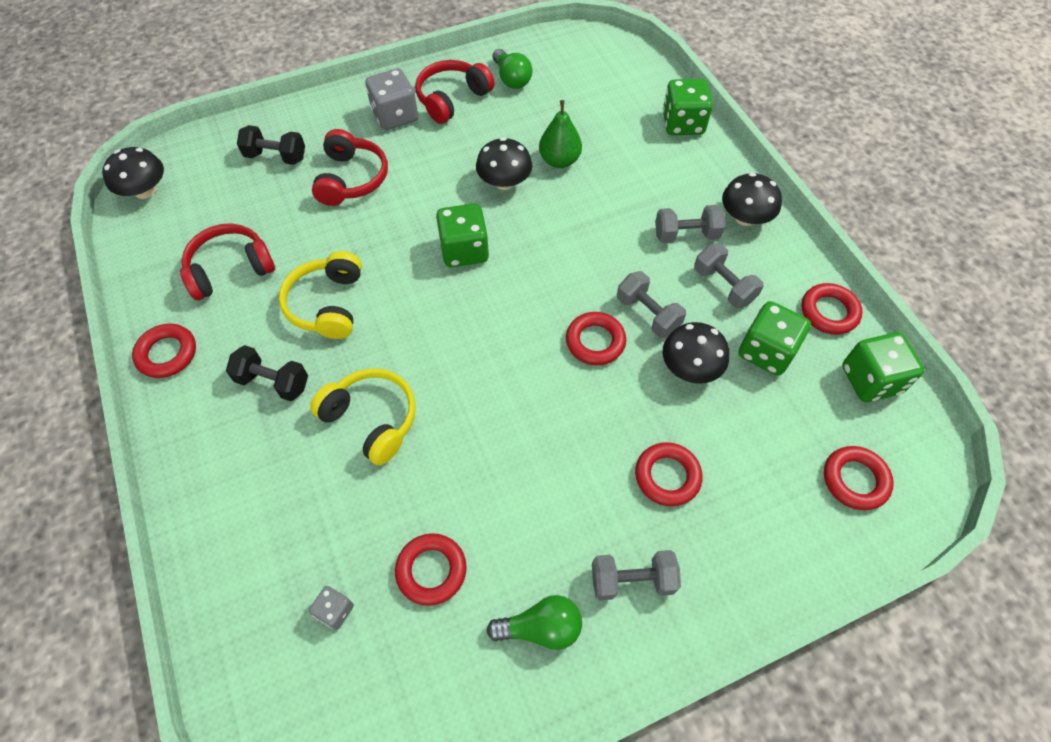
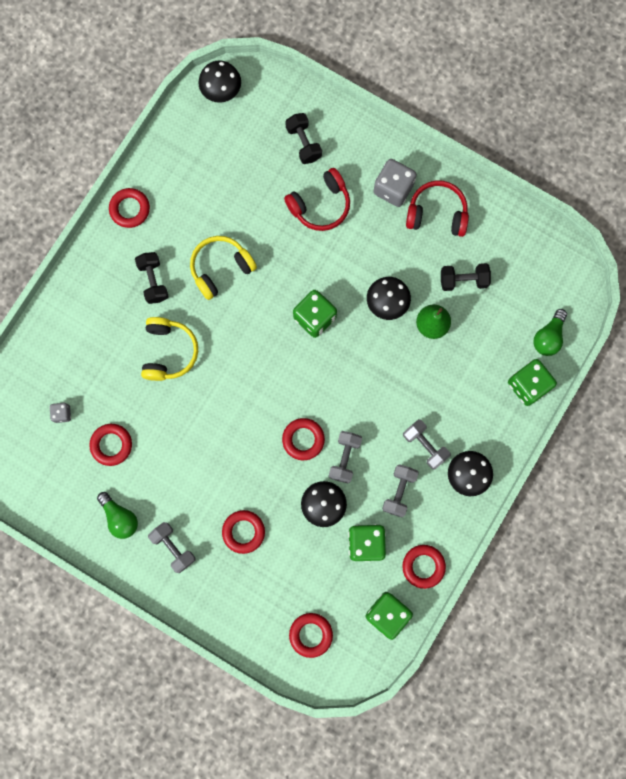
camera: 55 degrees right, 20 degrees up
red headphones [180,223,275,300] -> none
green light bulb [492,49,532,89] -> green light bulb moved to [533,309,567,356]
none -> black dumbbell [441,263,491,291]

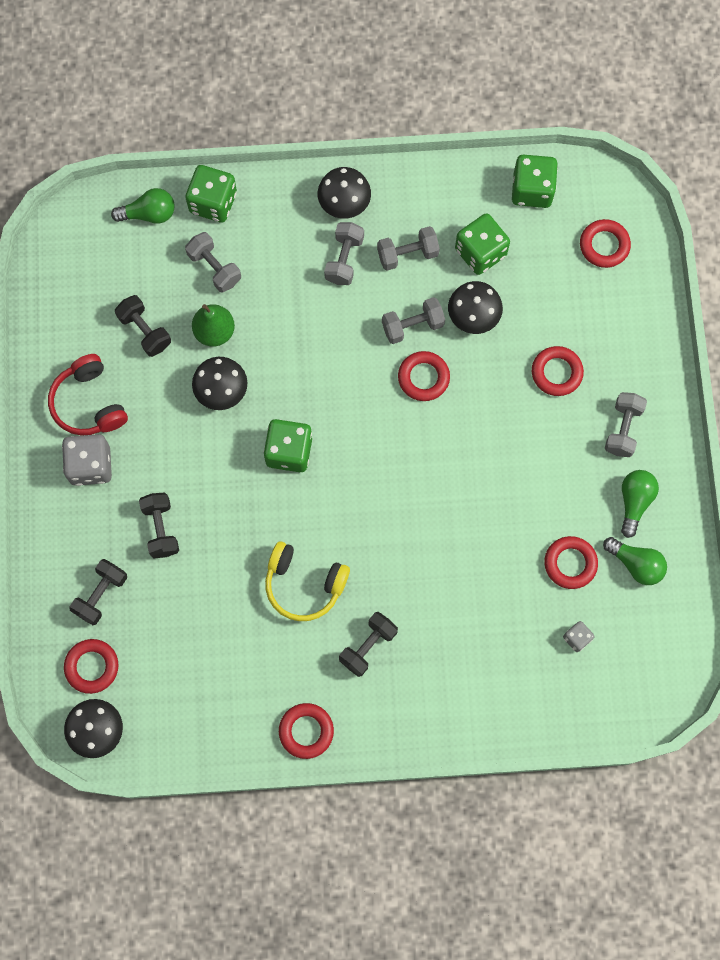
camera: 125 degrees left, 5 degrees down
yellow headphones [141,317,198,381] -> none
red headphones [284,168,350,231] -> black dumbbell [139,493,179,558]
red ring [402,545,446,589] -> red ring moved to [64,639,118,694]
none -> grey dumbbell [185,232,241,292]
none -> green light bulb [603,537,667,585]

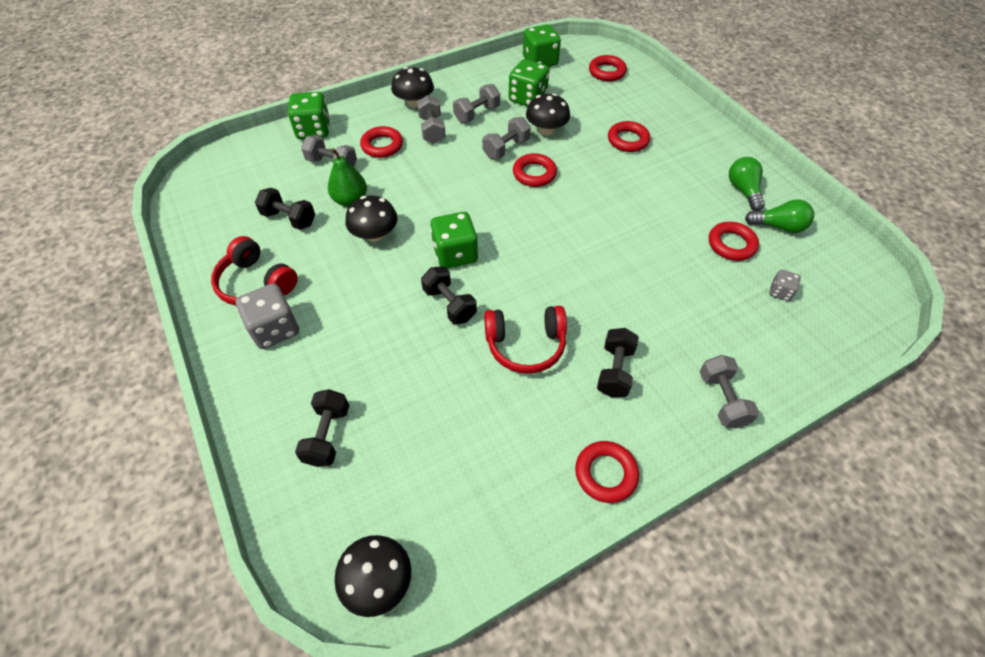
camera: 25 degrees left, 20 degrees down
red ring [64,639,118,694] -> red ring moved to [360,126,403,158]
green light bulb [111,188,175,224] -> none
black dumbbell [139,493,179,558] -> black dumbbell moved to [421,266,477,325]
yellow headphones [265,541,350,621] -> red headphones [484,306,567,374]
grey dumbbell [605,392,647,457] -> grey dumbbell moved to [700,355,759,428]

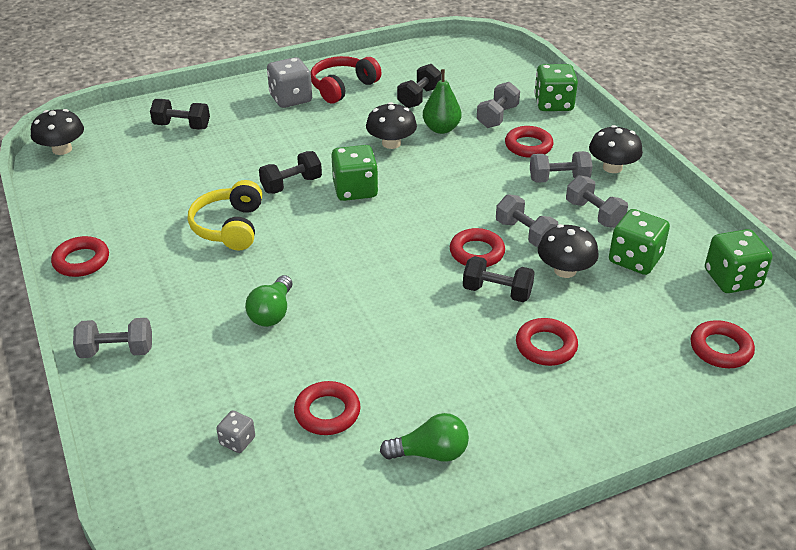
camera: 95 degrees right, 15 degrees down
red headphones [484,306,567,374] -> yellow headphones [188,180,262,251]
black dumbbell [597,328,639,397] -> black dumbbell moved to [463,256,535,302]
green light bulb [745,199,814,233] -> green light bulb moved to [245,275,292,327]

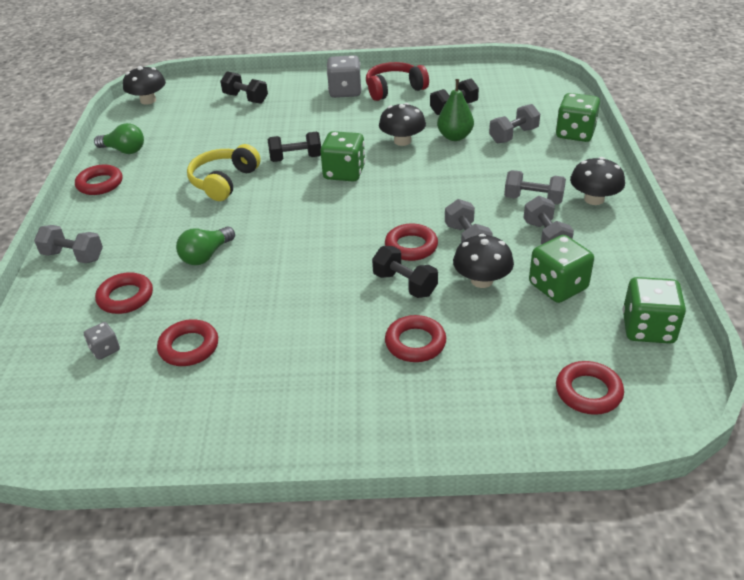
camera: 25 degrees right, 0 degrees up
green light bulb [380,413,469,462] -> green light bulb moved to [94,123,144,154]
red ring [505,126,553,158] -> red ring moved to [95,272,153,314]

